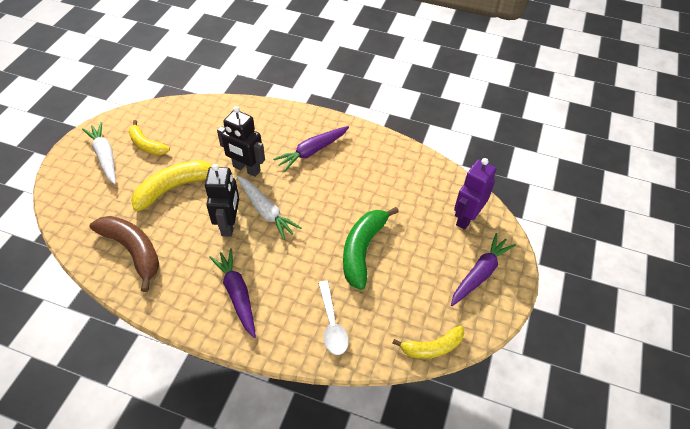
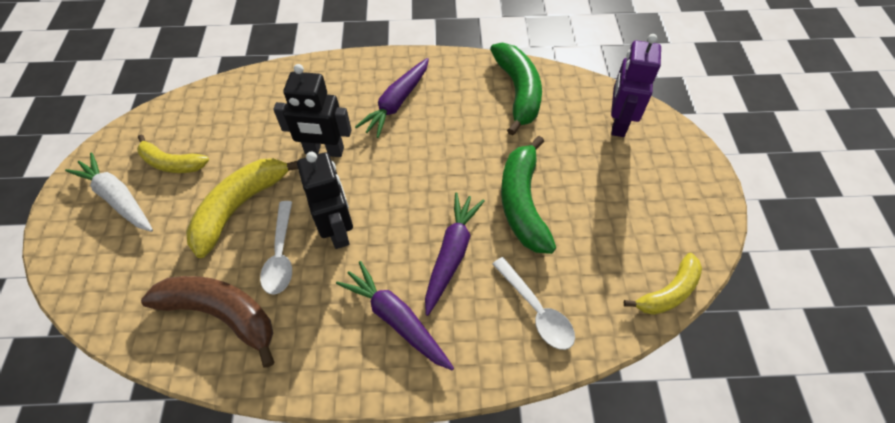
camera: 20 degrees left, 5 degrees up
white carrot [237,176,302,240] -> none
purple carrot [451,233,516,306] -> purple carrot moved to [425,192,485,316]
none -> white spoon [260,201,292,295]
none -> green banana [490,43,542,136]

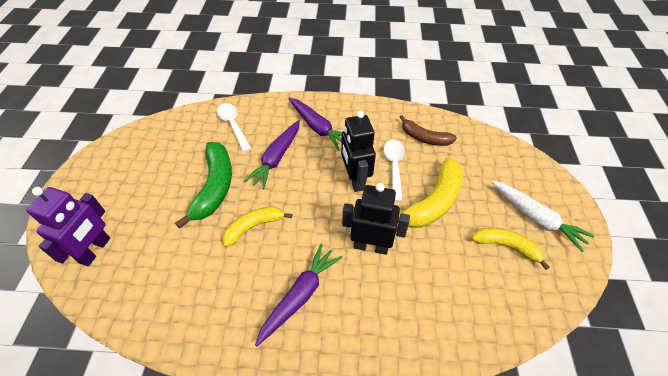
camera: 175 degrees left, 5 degrees down
brown banana [141,276,274,368] -> brown banana [400,115,457,146], size x0.64
green banana [490,43,542,136] -> none
yellow banana [624,253,702,315] -> yellow banana moved to [223,206,292,247]

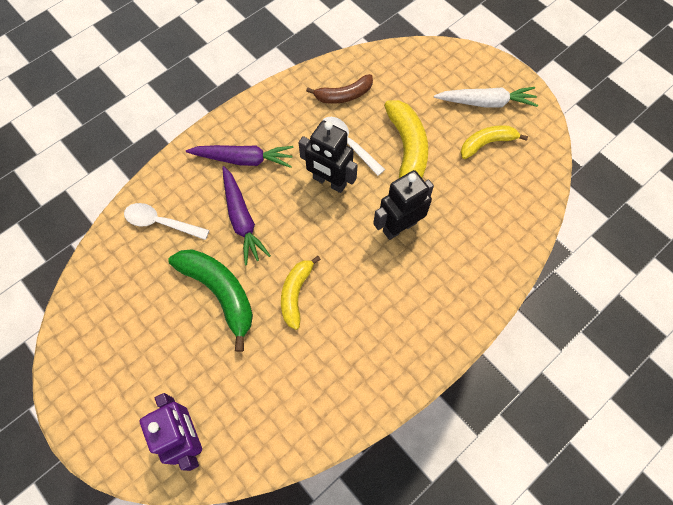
camera: 45 degrees left, 15 degrees up
purple carrot [255,244,342,347] -> none

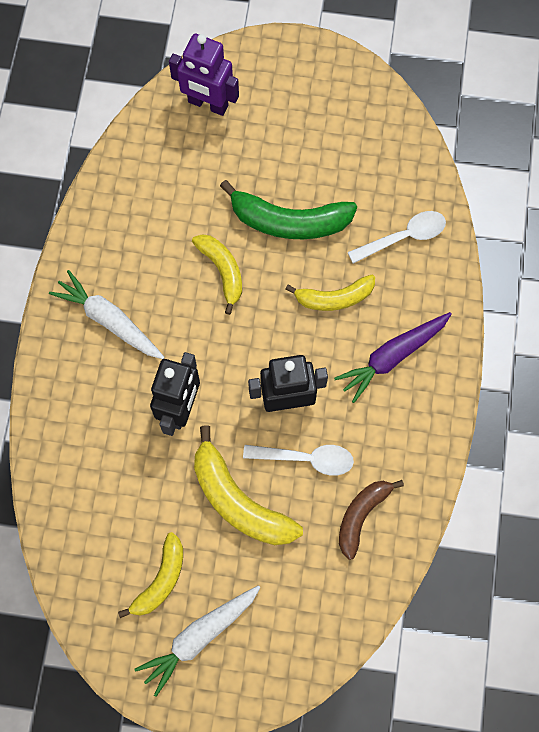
camera: 140 degrees right, 5 degrees up
purple carrot [222,166,271,265] -> yellow banana [285,275,375,311]
none -> white carrot [49,270,165,359]

